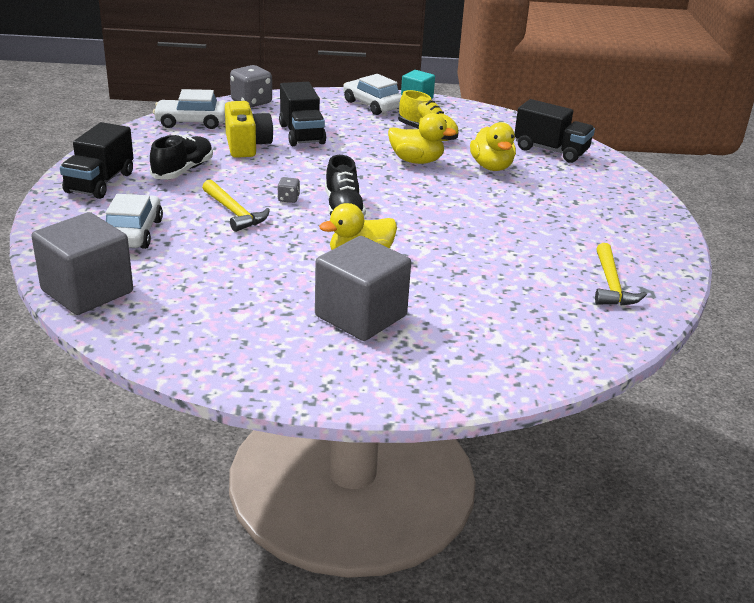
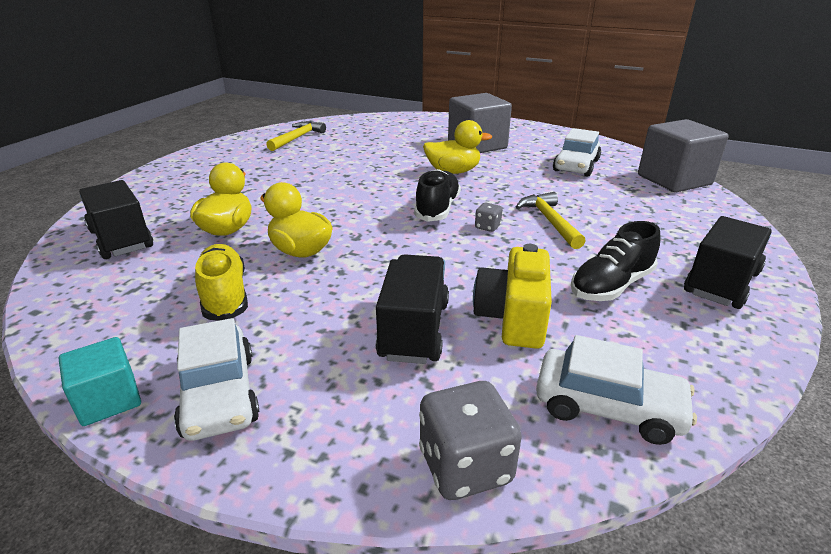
camera: 155 degrees left, 0 degrees up
white car [106,194,163,249] -> white car moved to [553,128,601,176]

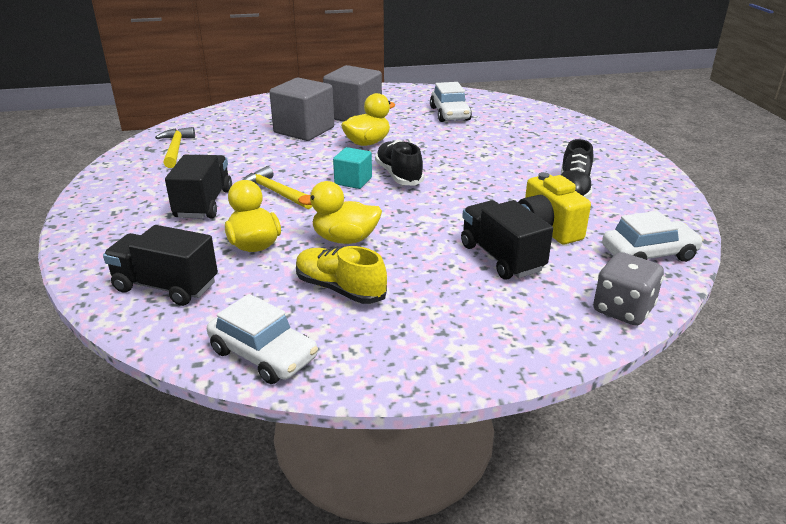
camera: 35 degrees left, 0 degrees up
turquoise cube [59,337,141,426] -> turquoise cube moved to [333,147,372,189]
white car [174,318,259,441] -> white car moved to [207,294,318,384]
grey dice [475,203,502,232] -> none
yellow hammer [516,192,586,249] -> yellow hammer moved to [243,166,312,209]
grey cube [638,119,729,192] -> grey cube moved to [269,78,334,141]
black truck [684,216,772,309] -> black truck moved to [165,155,232,219]

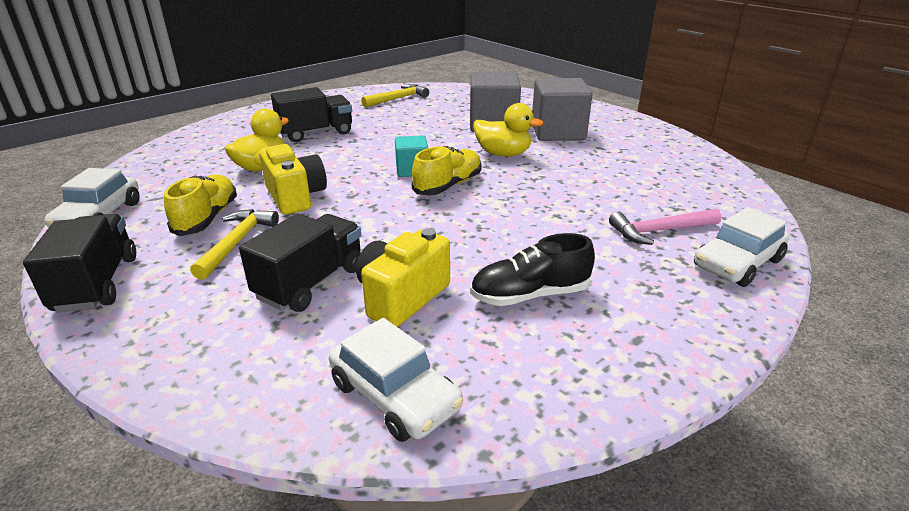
camera: 60 degrees right, 0 degrees up
black truck [103,225,218,306] -> black truck moved to [23,214,136,312]
yellow hammer [243,166,312,209] -> yellow hammer moved to [190,209,279,280]
yellow duck [298,181,382,244] -> yellow camera [259,144,327,214]
black shoe [375,140,424,186] -> yellow shoe [412,146,482,195]
white car [430,82,472,122] -> white car moved to [694,207,789,287]
grey dice [593,252,664,326] -> none
none -> pink hammer [609,208,721,245]

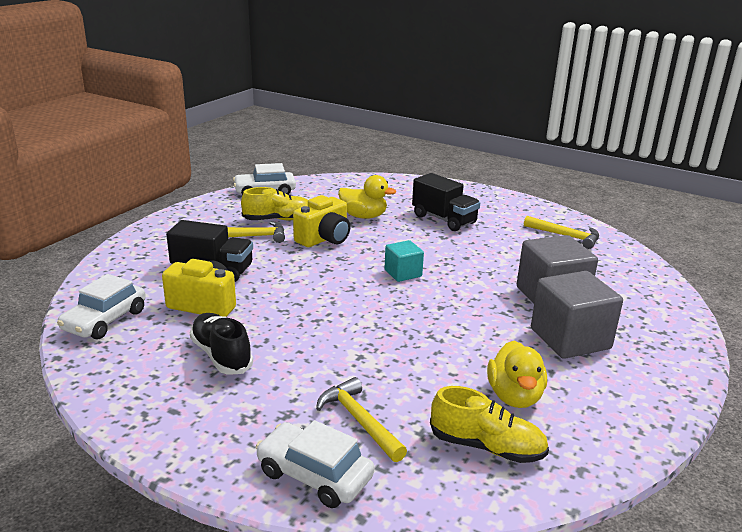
camera: 70 degrees right, 5 degrees down
black truck [23,214,136,312] -> none
yellow shoe [412,146,482,195] -> yellow shoe moved to [430,386,549,463]
yellow duck [473,103,544,156] -> yellow duck moved to [487,341,547,408]
pink hammer [609,208,721,245] -> yellow hammer [316,377,407,462]

